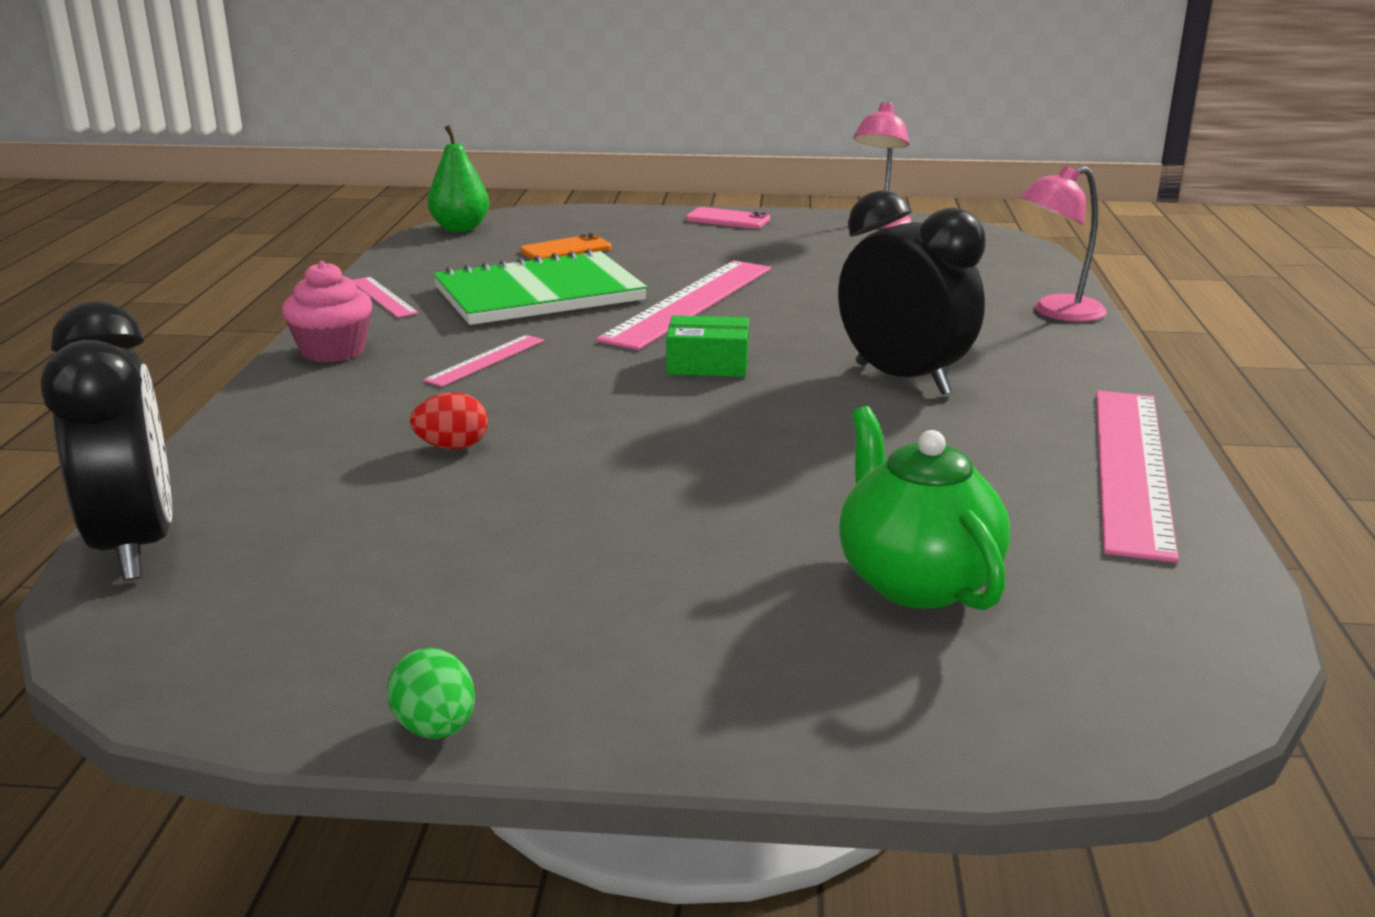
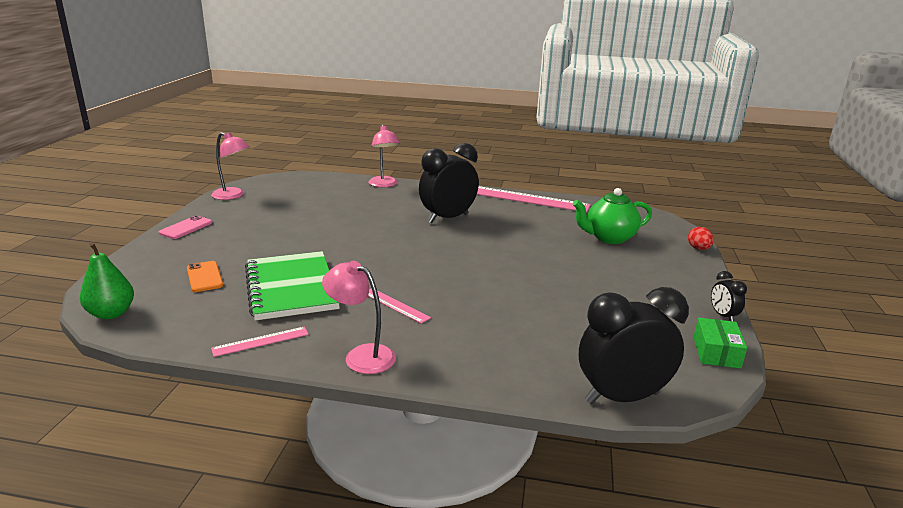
camera: 85 degrees left, 0 degrees up
pink cupcake [282,261,372,363] -> pink lamp [322,261,396,374]
green egg [387,648,475,739] -> black clock [711,271,747,322]
red egg [410,392,488,449] -> red egg moved to [688,227,714,250]
pink ruler [596,261,771,350] -> none
green box [666,315,749,377] -> green box moved to [694,318,747,369]

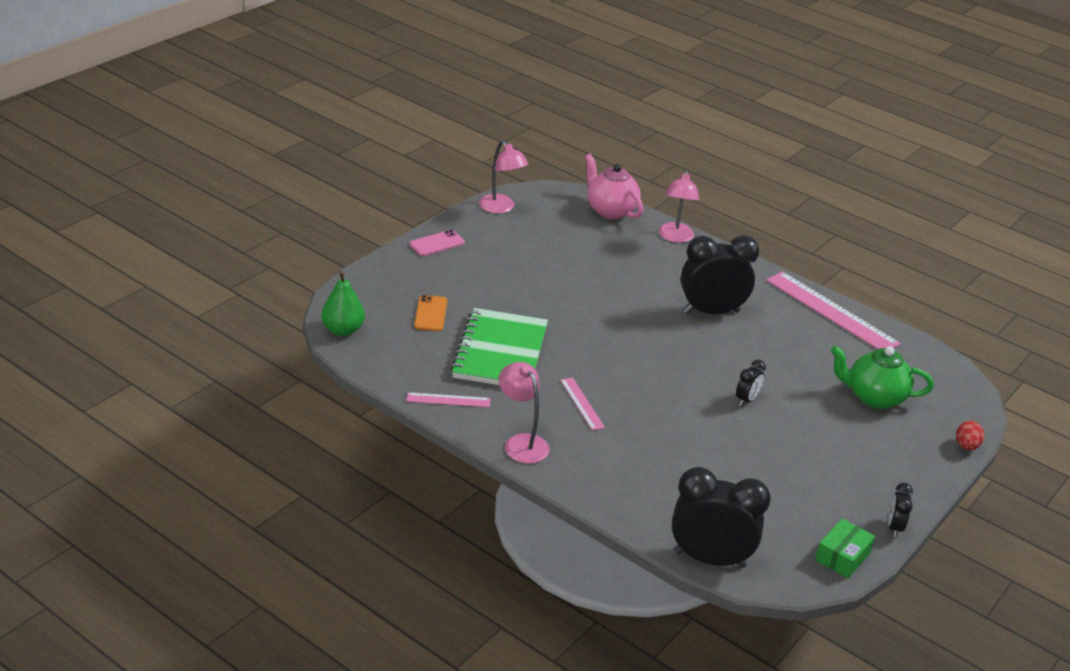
camera: 25 degrees right, 10 degrees up
none -> pink teapot [585,154,643,219]
none -> black clock [736,360,766,406]

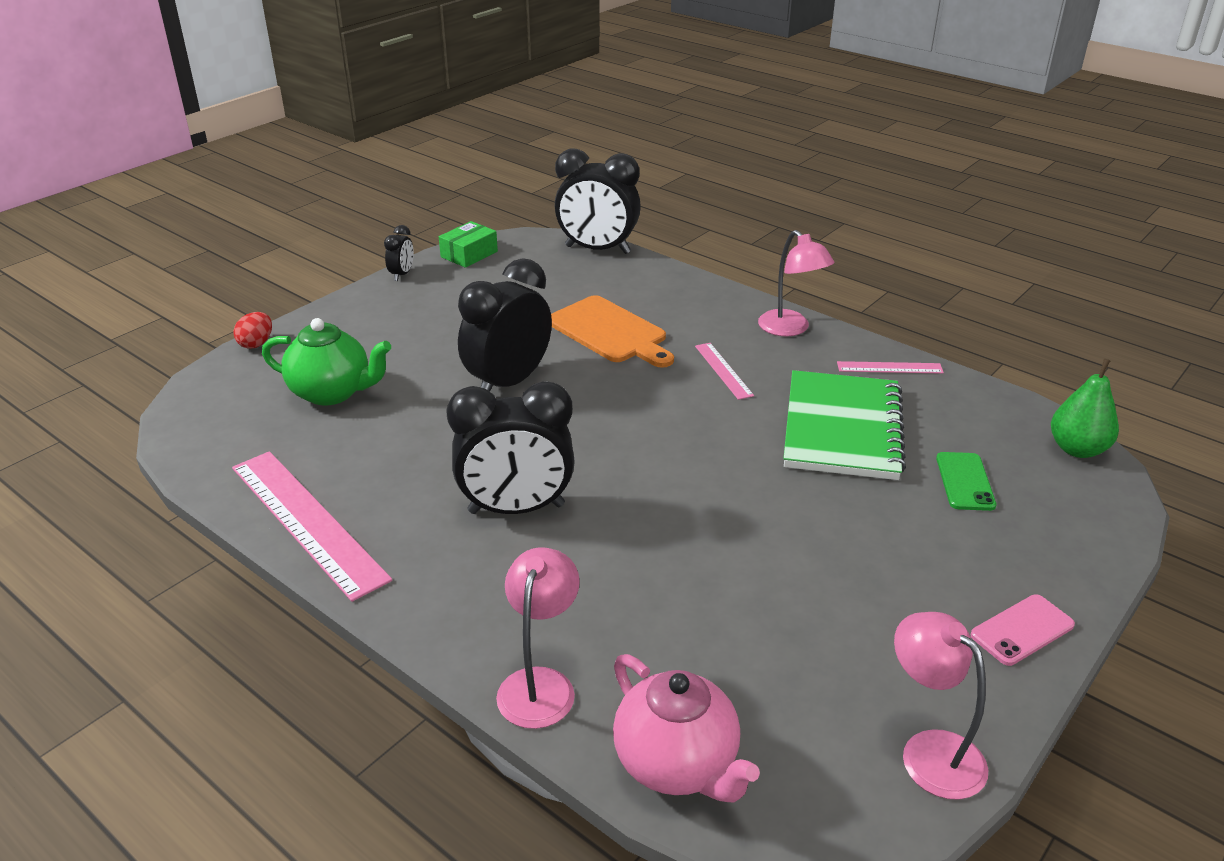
camera: 175 degrees left, 0 degrees up
orange phone [414,295,447,331] -> green phone [936,452,996,511]
black clock [736,360,766,406] -> black clock [458,258,552,392], size x2.20
none -> orange cutting board [551,295,674,368]

